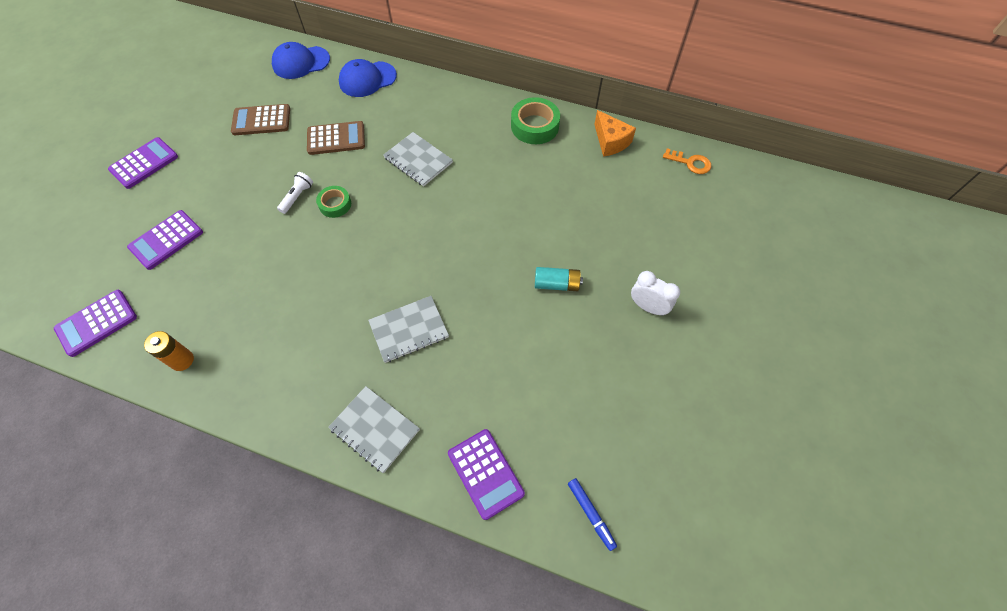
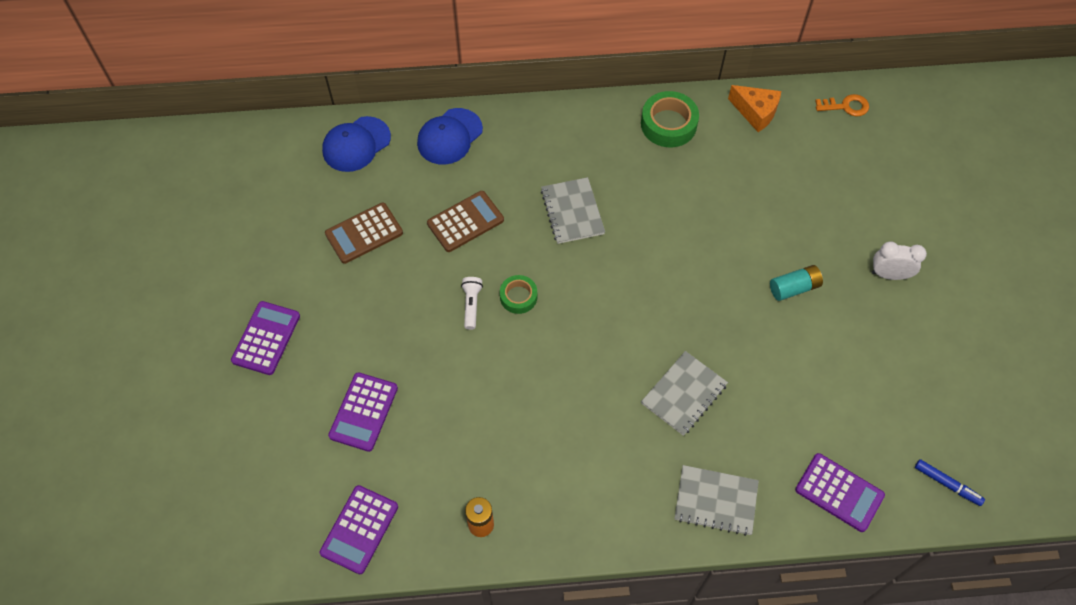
camera: 25 degrees left, 0 degrees up
grey notebook [383,132,453,186] -> grey notebook turned 60 degrees clockwise [541,177,605,244]

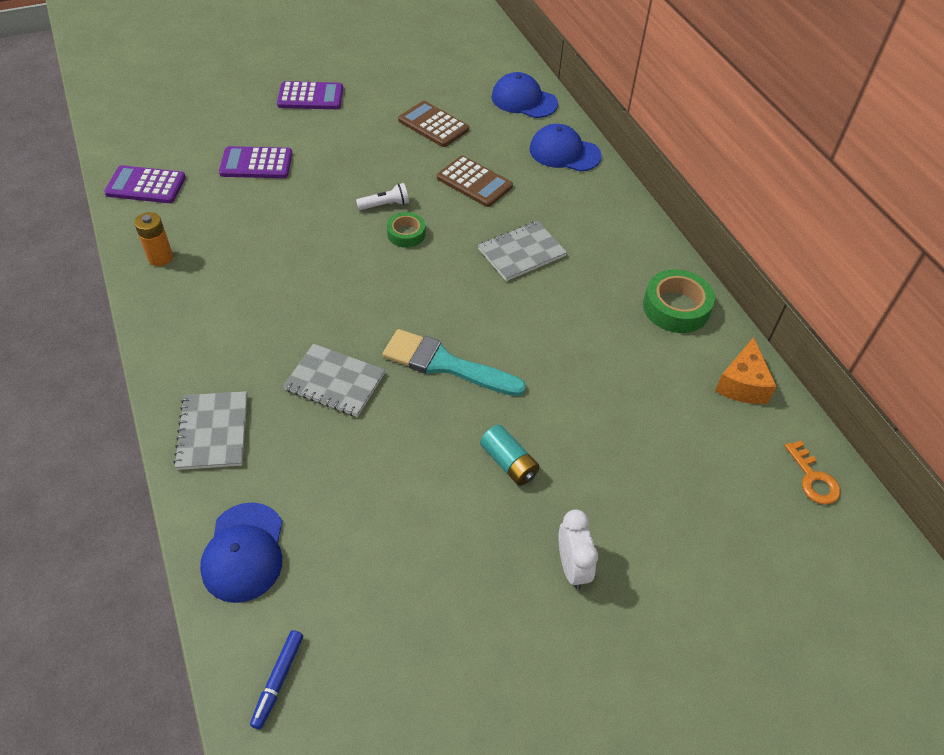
camera: 70 degrees right, 10 degrees down
purple calculator [795,453,885,532] -> blue cap [200,502,282,603]
none -> turquoise brush [382,329,526,396]

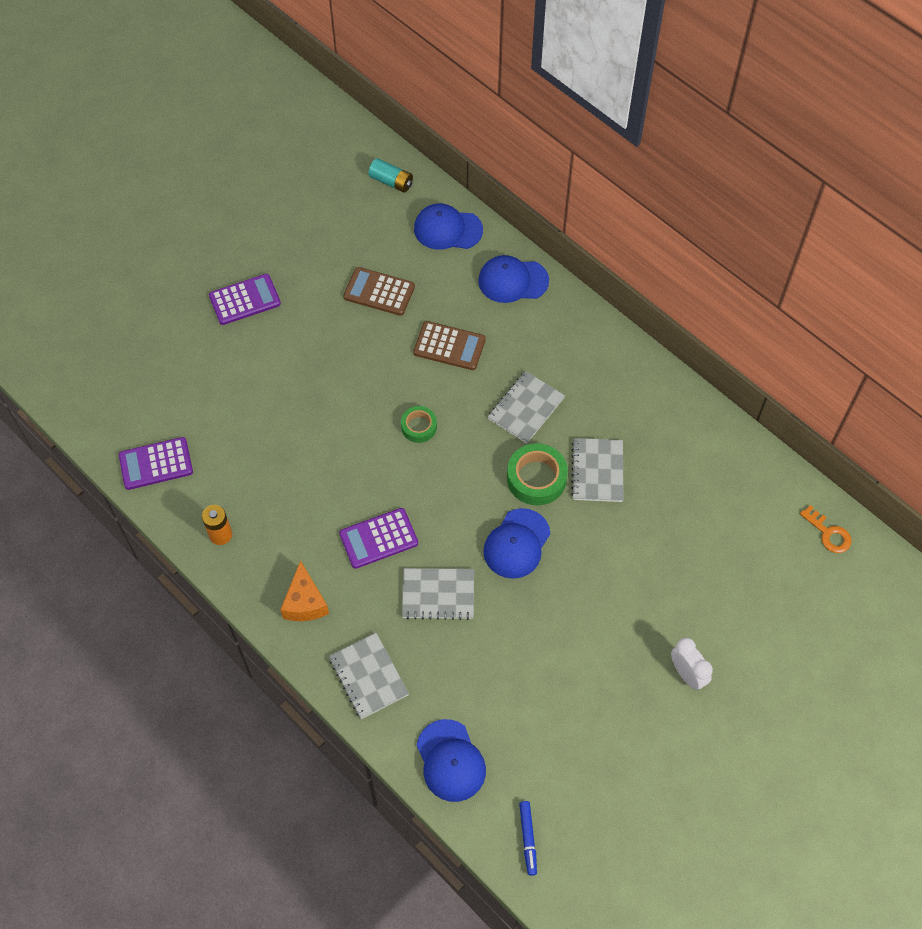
camera: 20 degrees left, 10 degrees up
purple calculator [219,146,292,178] -> purple calculator moved to [339,508,418,569]
white flashlight [356,183,409,210] -> none
turquoise brush [382,329,526,396] -> blue cap [483,508,551,579]
turquoise battery [480,425,540,486] -> turquoise battery moved to [368,158,413,192]
green tape [643,269,715,333] -> green tape moved to [507,443,568,505]
orange cheese [715,337,777,404] -> orange cheese moved to [280,560,329,621]
none -> grey notebook [571,438,623,502]

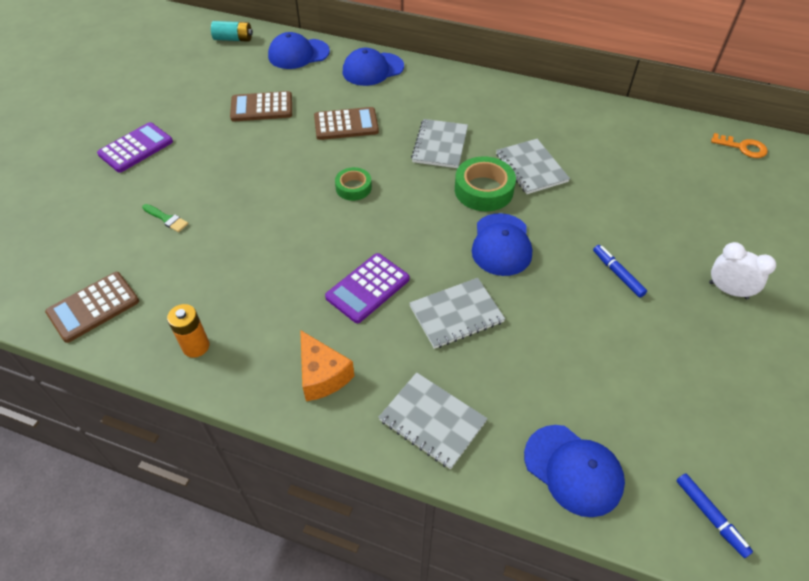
camera: 25 degrees left, 10 degrees down
purple calculator [119,437,193,490] -> brown calculator [45,272,139,343]
none -> green brush [142,204,188,232]
none -> blue marker [593,245,647,298]

